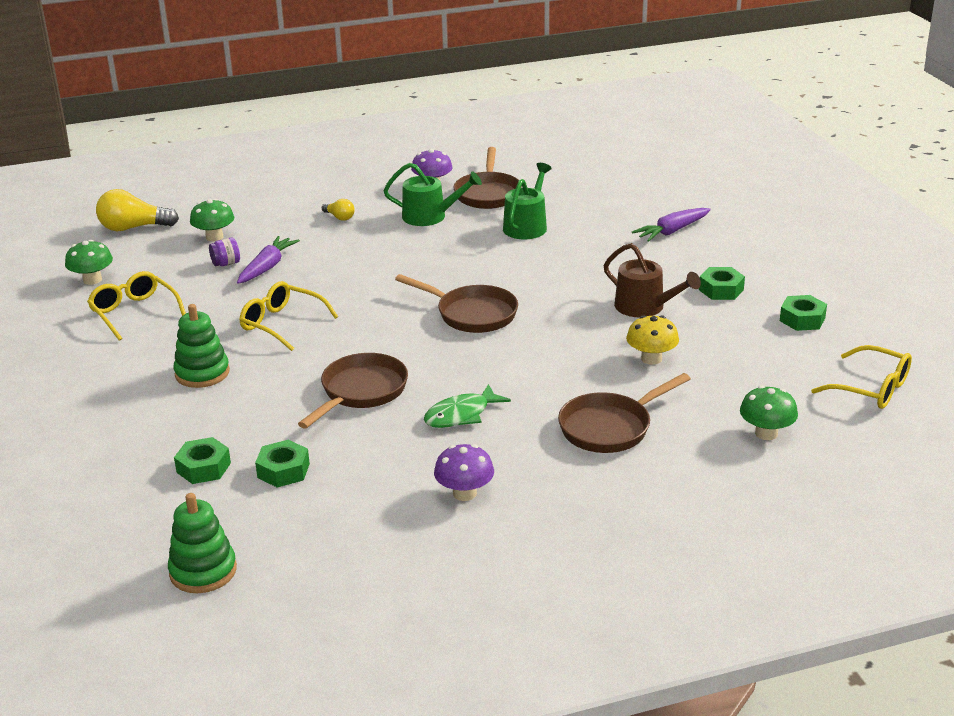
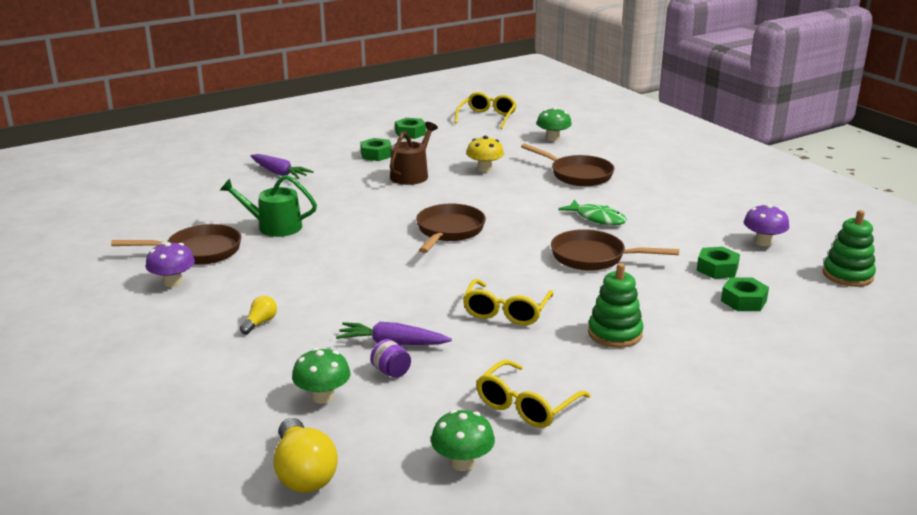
camera: 105 degrees left, 5 degrees down
green watering can [383,163,482,226] -> none
purple mushroom [434,444,494,501] -> purple mushroom moved to [744,204,789,246]

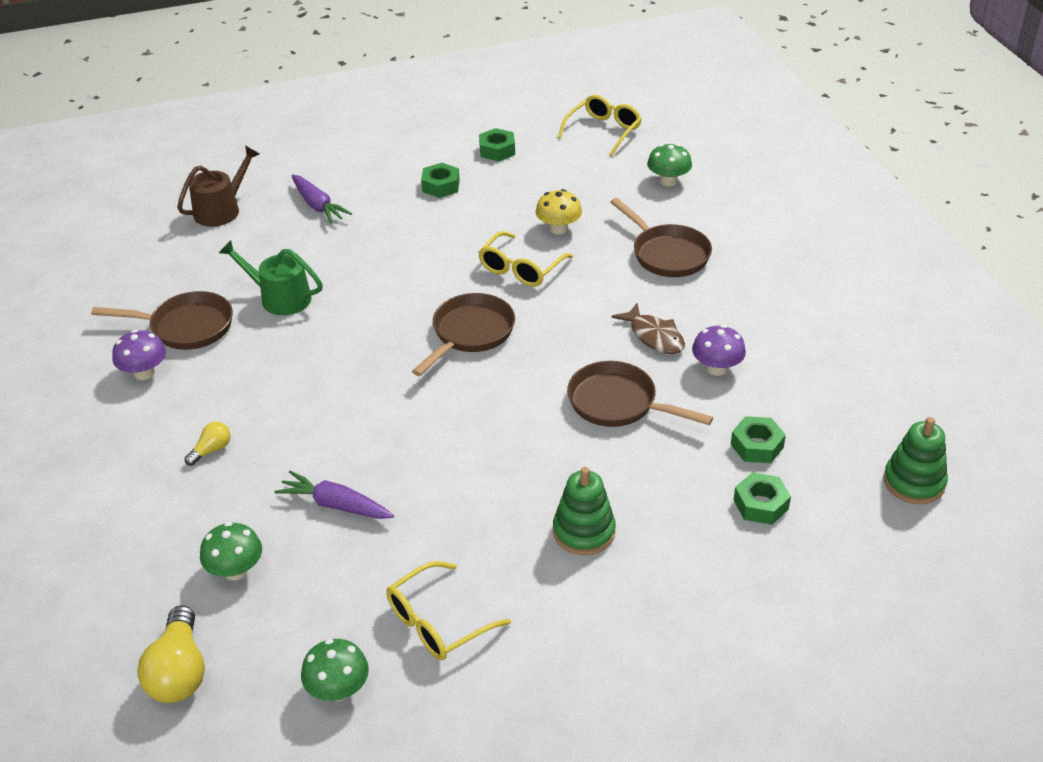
camera: 15 degrees right, 15 degrees up
purple jar [370,339,411,378] -> none
brown watering can [390,122,438,185] -> brown watering can moved to [177,146,260,227]
yellow glasses [463,279,553,325] -> yellow glasses moved to [478,231,573,287]
green fish [558,200,627,225] -> brown fish [611,303,685,354]
purple mushroom [744,204,789,246] -> purple mushroom moved to [692,325,746,376]

